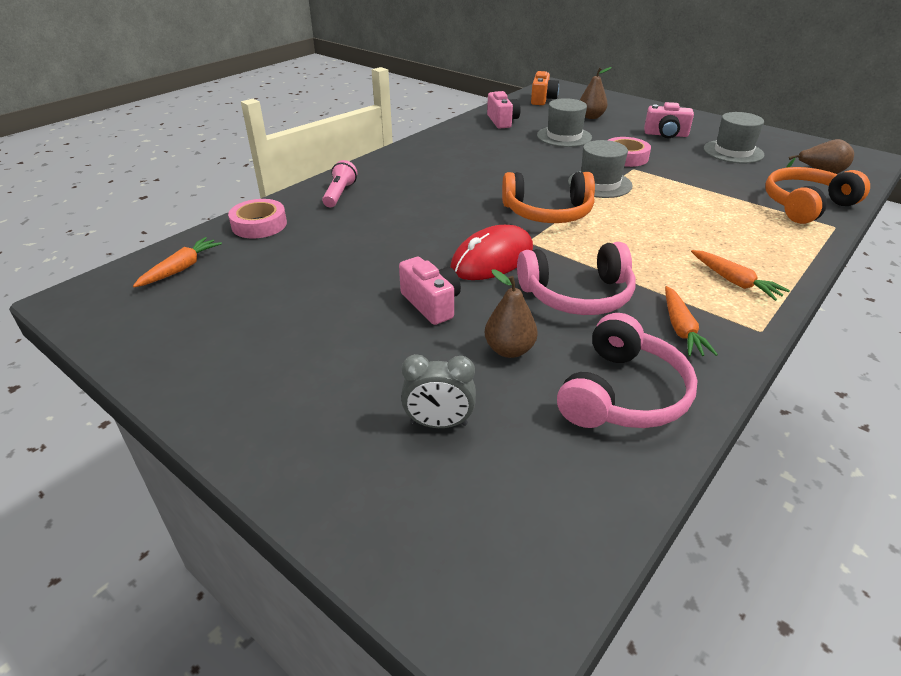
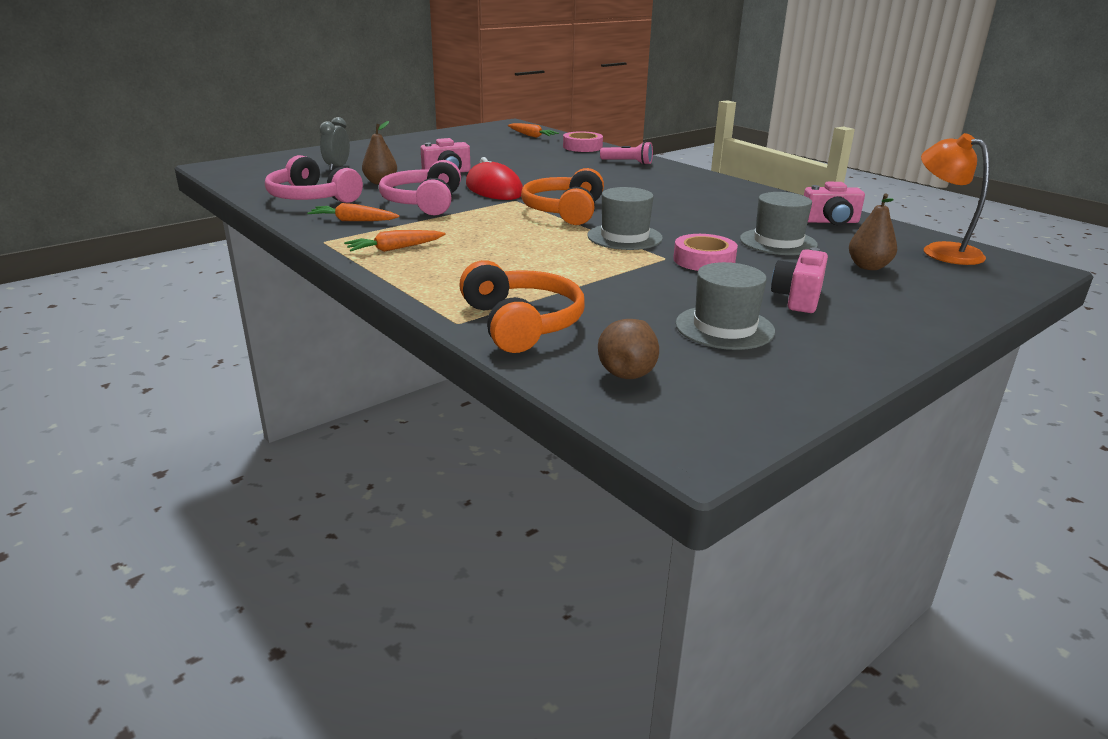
camera: 100 degrees right, 10 degrees down
orange camera [531,71,559,105] -> orange lamp [921,133,990,265]

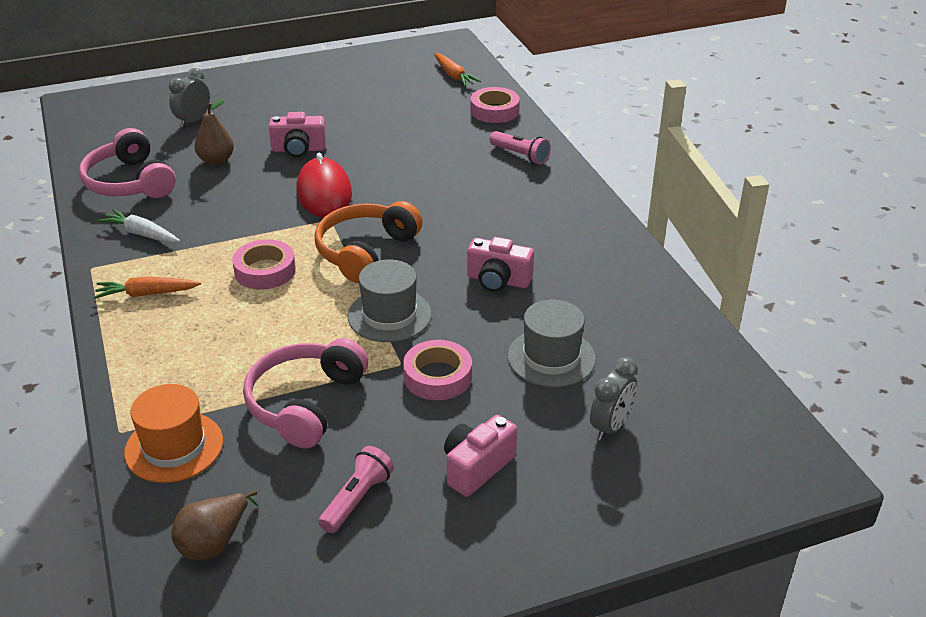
camera: 20 degrees right, 10 degrees up
orange carrot [307,203,399,221] -> white carrot [98,209,180,243]
pink headphones [379,160,461,216] -> pink headphones moved to [243,338,368,448]
orange headphones [459,260,585,353] -> orange hat [124,384,223,483]
grey hat [675,262,775,350] -> pink flashlight [318,446,394,533]
pink camera [804,182,865,225] -> pink camera moved to [467,237,534,292]
brown pear [849,194,897,270] -> grey clock [590,357,638,441]
orange lamp [921,133,990,265] -> none
none -> pink tape [232,239,296,290]

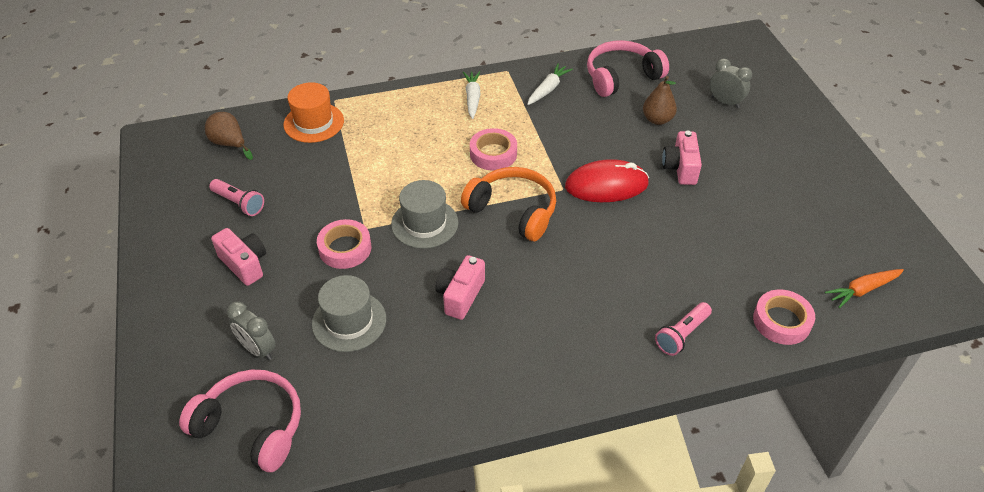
camera: 95 degrees right, 10 degrees up
orange carrot [94,277,201,299] -> white carrot [463,71,481,119]
pink headphones [243,338,368,448] -> pink headphones moved to [179,370,301,472]

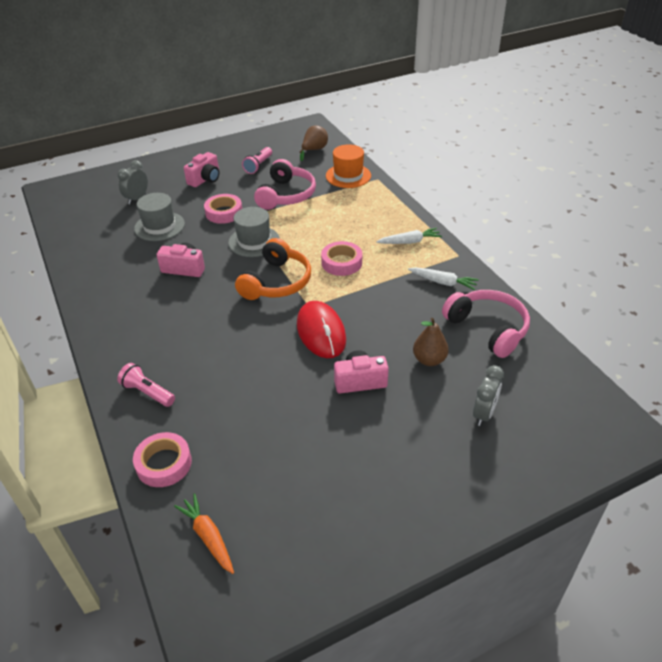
camera: 80 degrees right, 5 degrees down
pink headphones [179,370,301,472] -> pink headphones moved to [254,159,316,210]

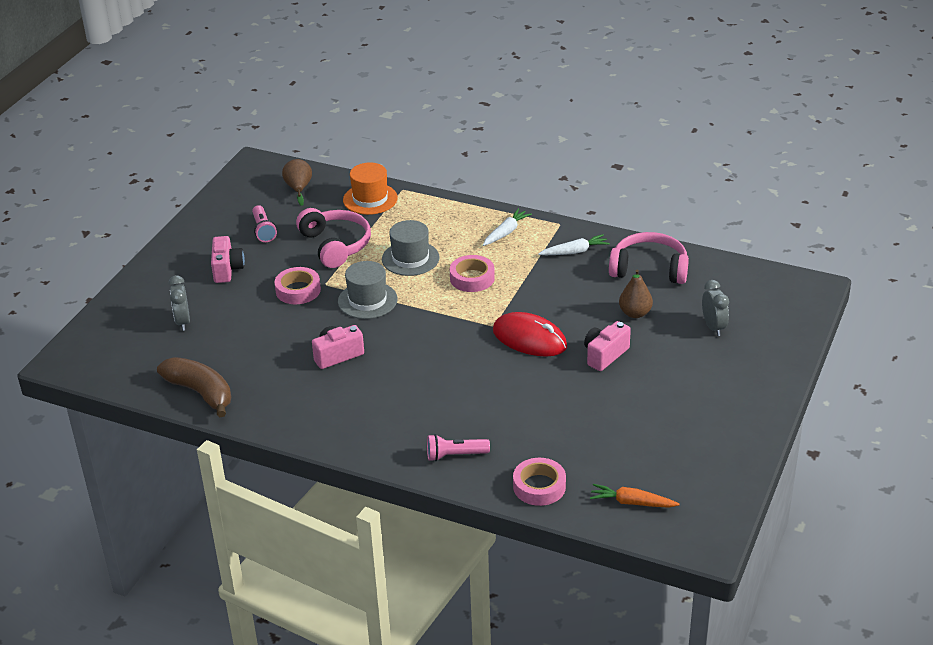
camera: 40 degrees left, 5 degrees down
grey hat [134,193,185,241] -> grey hat moved to [382,220,439,276]
orange headphones [235,238,311,300] -> none
none -> brown banana [157,357,231,417]

